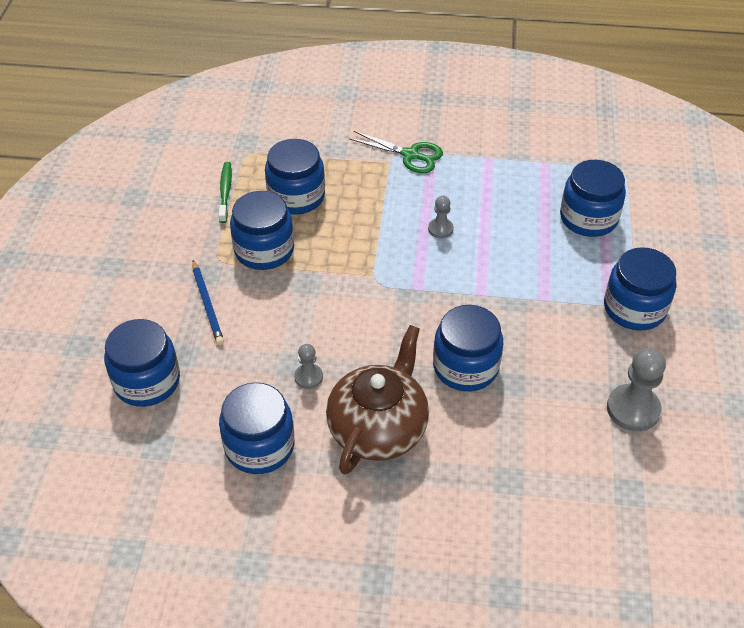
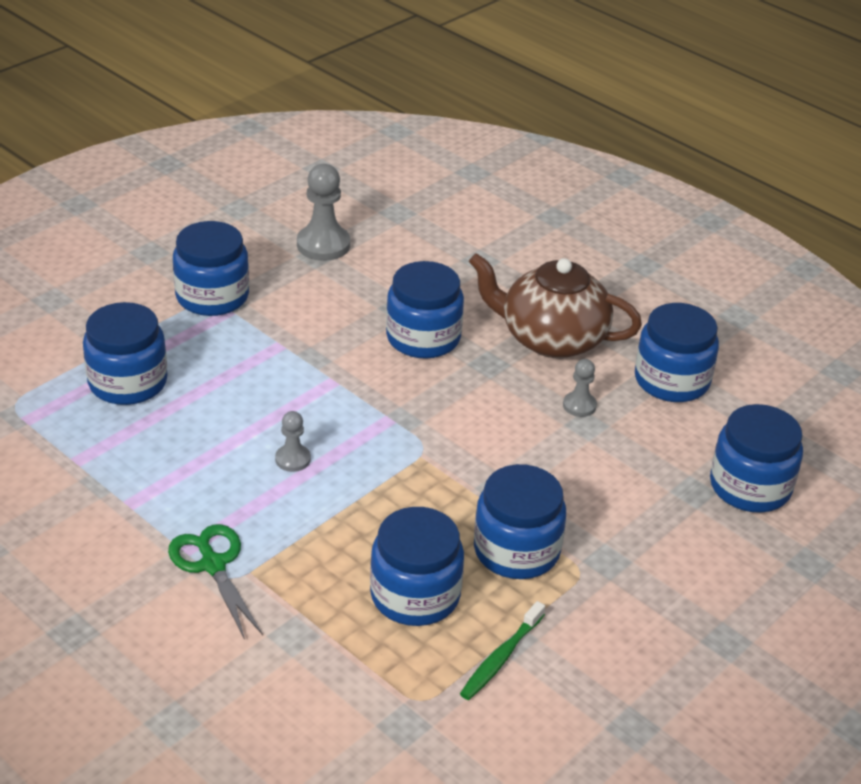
camera: 145 degrees left, 10 degrees down
blue pencil [192,260,224,345] -> none
brown teapot [326,325,429,475] -> brown teapot turned 45 degrees clockwise [469,253,642,358]

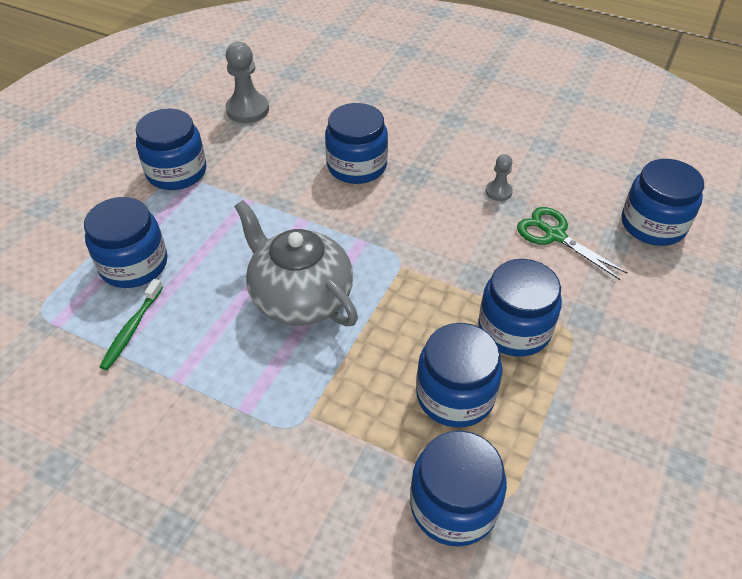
camera: 15 degrees left, 10 degrees up
green scissors [168,524,263,640] -> green scissors moved to [517,207,628,280]
grey pawn [275,411,311,472] -> grey teapot [234,200,358,326]
green toothbrush [460,601,545,700] -> green toothbrush moved to [100,279,163,370]
brown teapot [469,253,642,358] -> none
blue jar [635,303,719,402] -> blue jar moved to [410,431,507,547]

